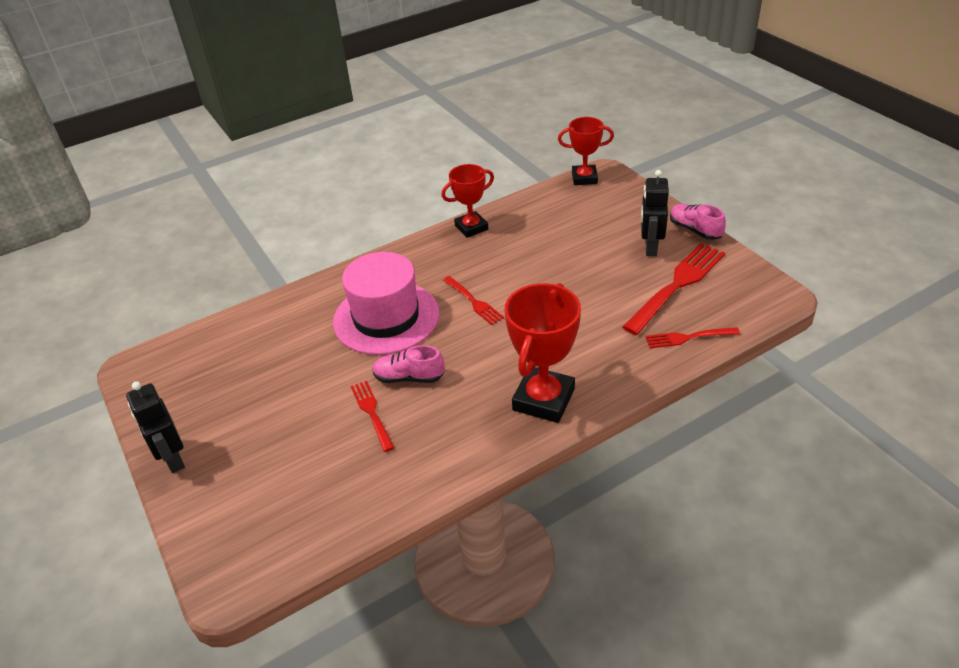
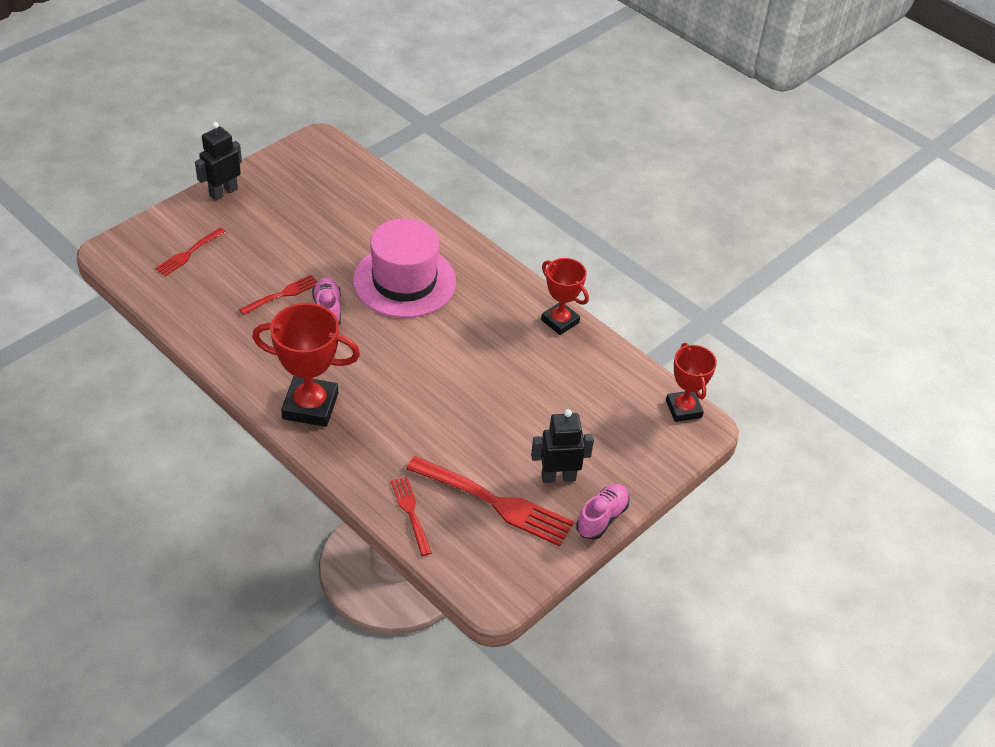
camera: 70 degrees right, 5 degrees up
red fork [443,276,504,325] -> red fork moved to [155,227,226,276]

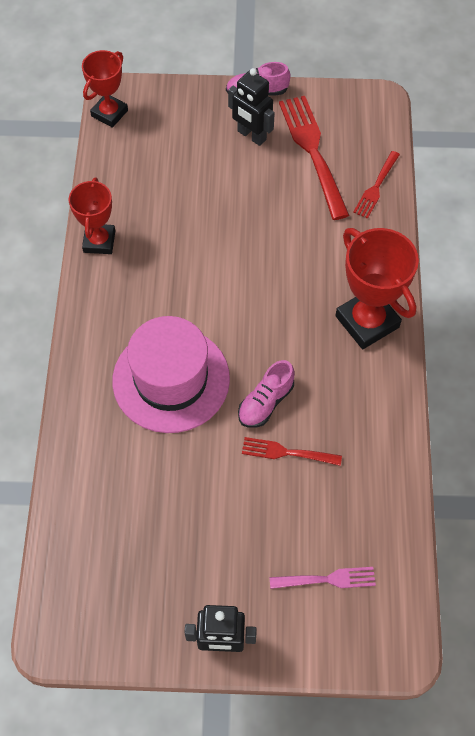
camera: 130 degrees left, 15 degrees up
red fork [155,227,226,276] -> pink fork [270,567,376,589]

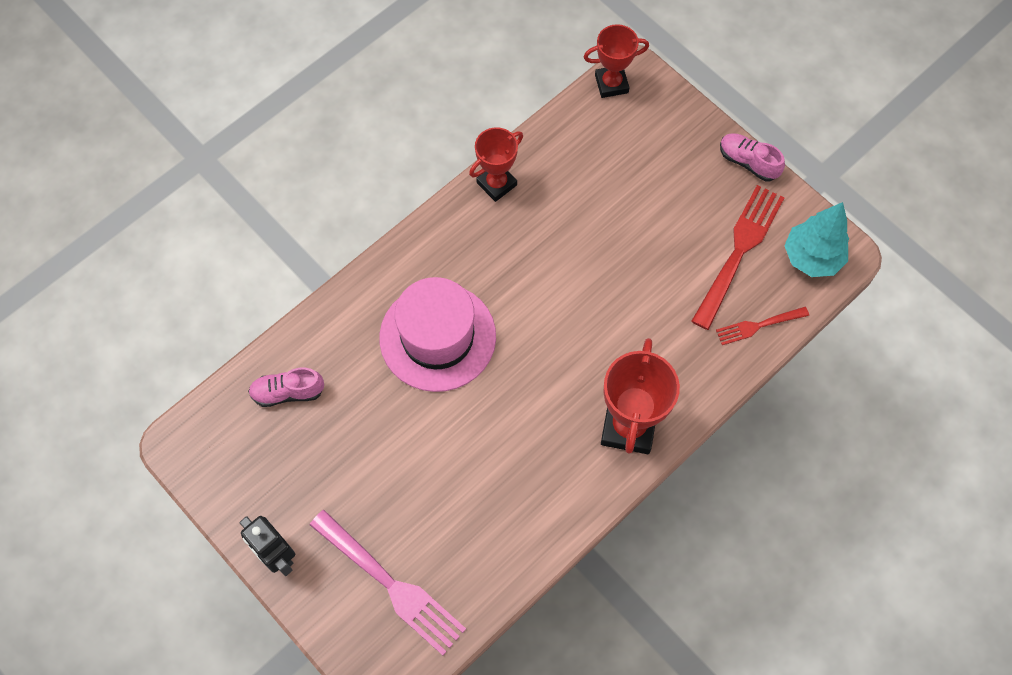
camera: 45 degrees right, 5 degrees up
black robot [228,68,275,146] -> none
pink shoe [238,360,295,428] -> pink shoe moved to [248,368,324,407]
red fork [242,437,342,466] -> none
pink fork [270,567,376,589] -> pink fork [310,510,466,655], size x1.84
none -> turquoise tree [784,202,849,277]

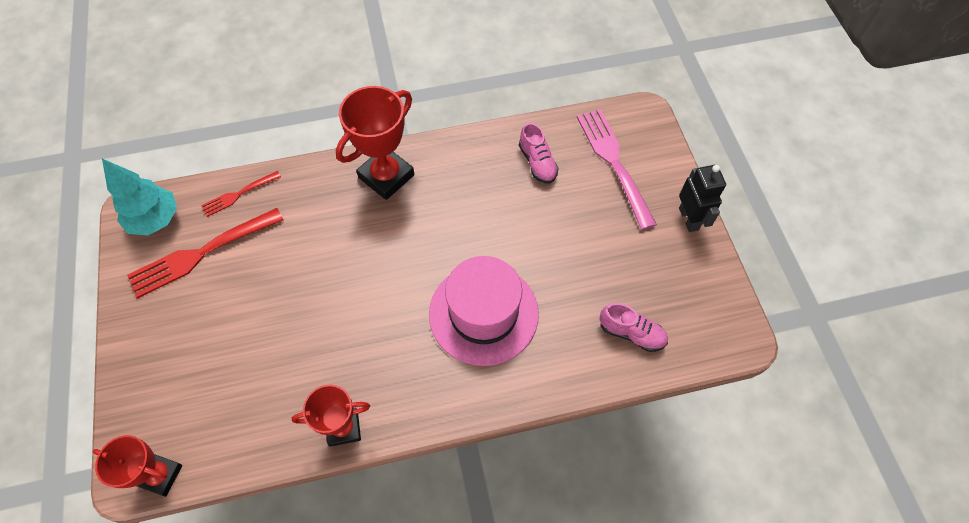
camera: 150 degrees left, 5 degrees down
red fork [716,307,809,345] -> red fork turned 135 degrees clockwise [201,171,281,217]
pink shoe [720,133,785,181] -> pink shoe moved to [519,122,559,183]

